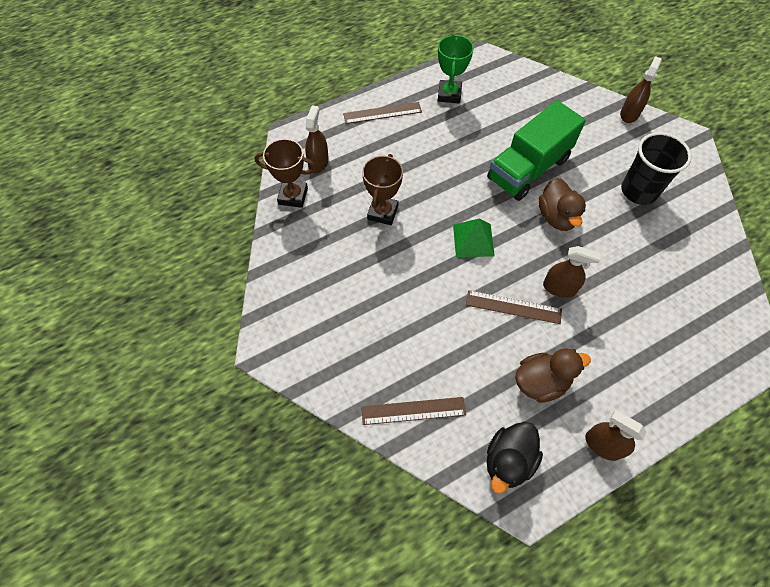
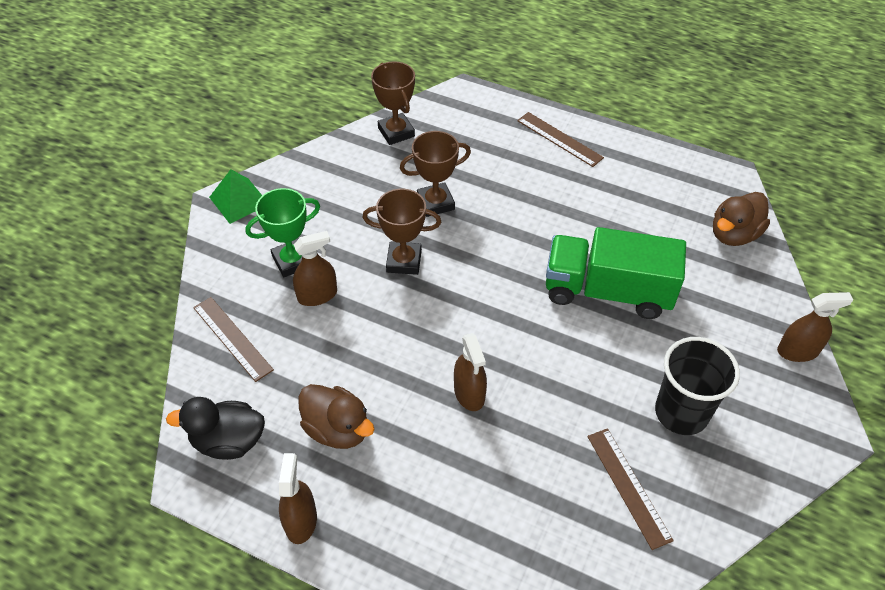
camera: 55 degrees right, 10 degrees down
brown spray bottle [305,106,329,173] -> brown spray bottle moved to [293,231,337,306]
green trophy [438,34,474,103] -> green trophy moved to [245,188,320,277]
green pyramid [453,219,495,257] -> green pyramid moved to [209,169,262,224]
brown ruler [466,290,562,324] -> brown ruler moved to [587,428,674,550]
brown duck [538,178,586,231] -> brown duck moved to [713,192,770,246]
none -> brown trophy [362,189,441,275]

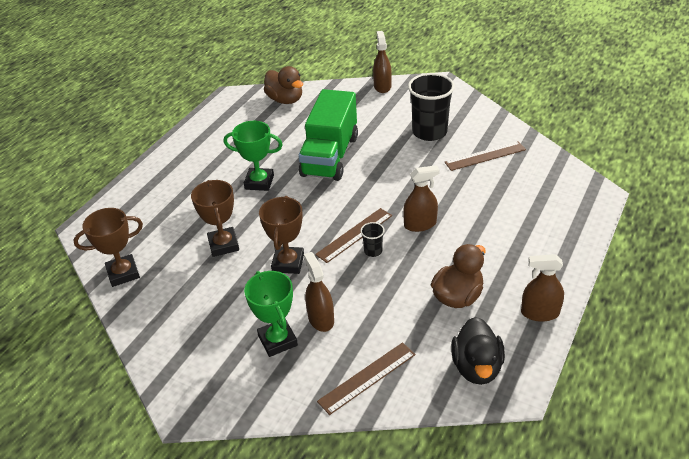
camera: 85 degrees left, 10 degrees down
green pyramid [209,169,262,224] -> none
brown ruler [517,112,604,167] -> brown ruler moved to [315,208,392,263]
none -> green trophy [224,121,283,191]
none -> black cup [360,222,385,257]

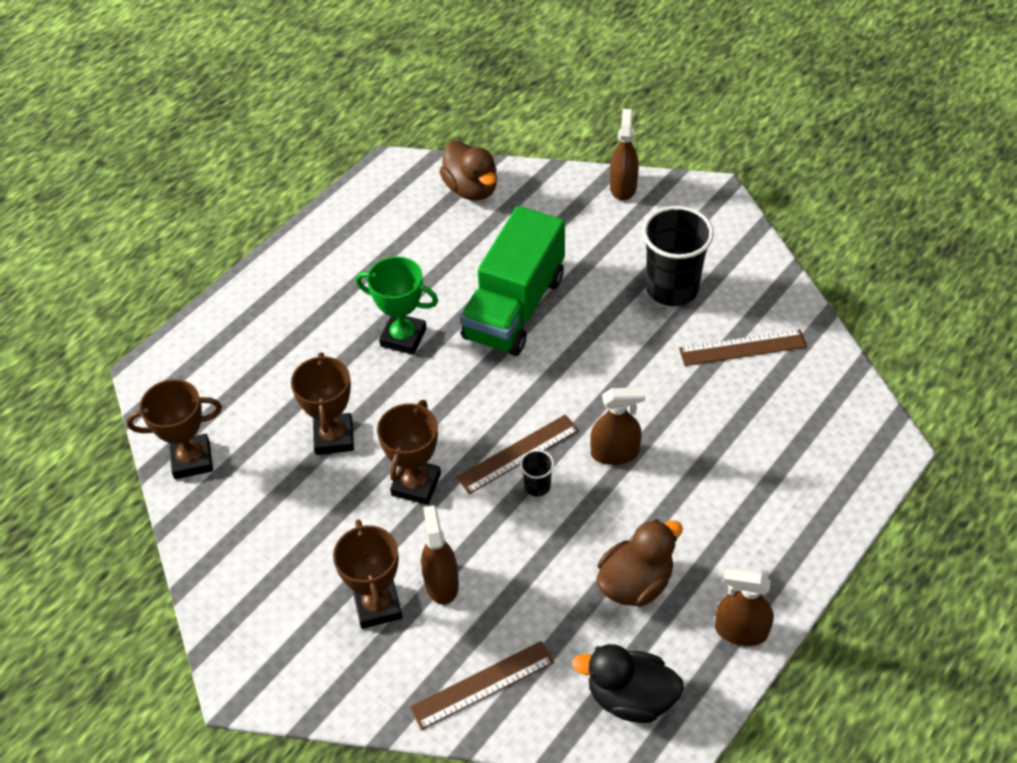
camera: 10 degrees right, 10 degrees up
green trophy [244,271,298,357] -> brown trophy [333,519,402,629]
black duck [451,317,505,385] -> black duck turned 90 degrees clockwise [572,644,684,723]

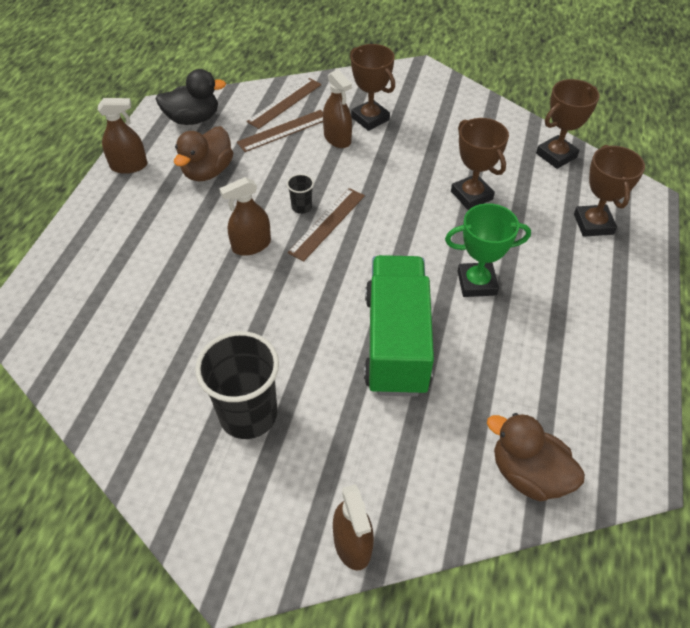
camera: 155 degrees right, 0 degrees up
brown trophy [377,400,441,505] -> brown trophy moved to [574,145,645,237]
brown ruler [679,329,807,366] -> brown ruler moved to [237,110,323,152]

